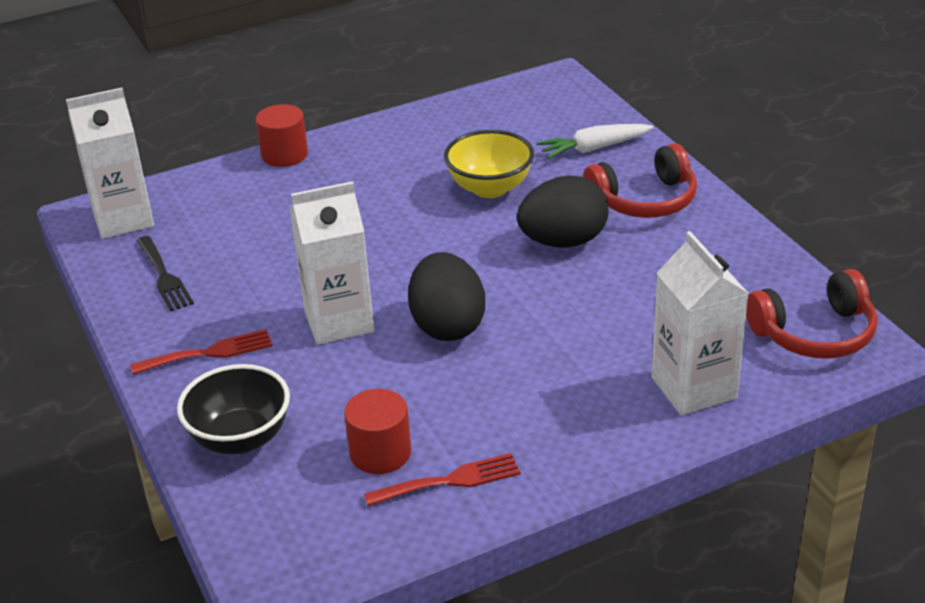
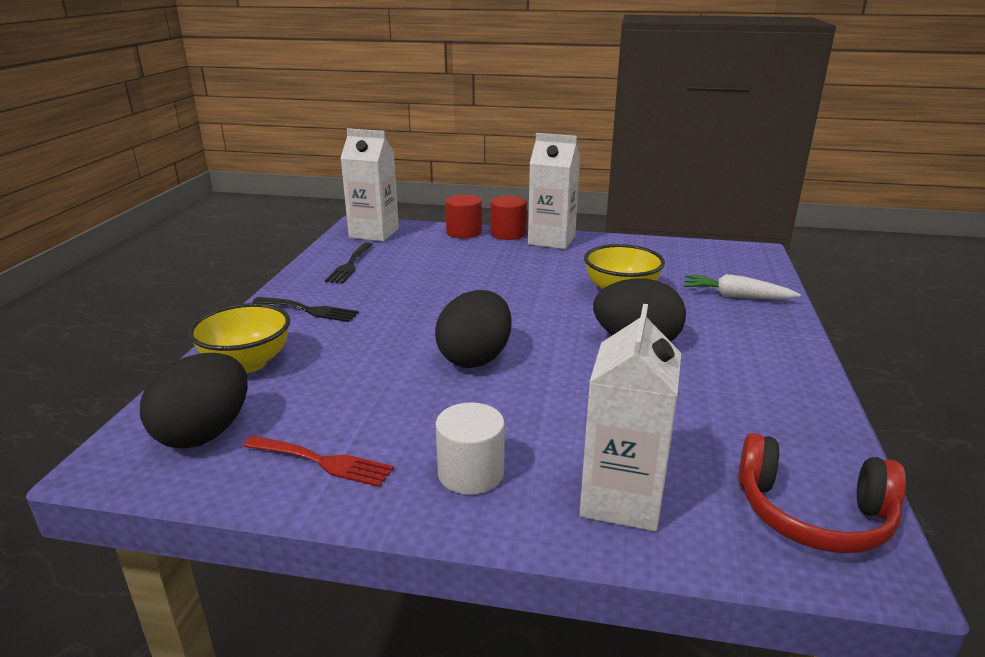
camera: 35 degrees right, 10 degrees down
red fork [130,329,272,375] -> black fork [252,297,359,322]
black bowl [177,364,290,454] -> yellow bowl [188,303,290,373]
white carton [290,181,374,345] -> white carton moved to [528,133,580,249]
red cylinder [344,389,411,474] -> red cylinder moved to [445,195,482,239]
red headphones [583,143,697,218] -> none
none -> black egg [140,353,248,449]
none -> white cylinder [436,402,505,495]

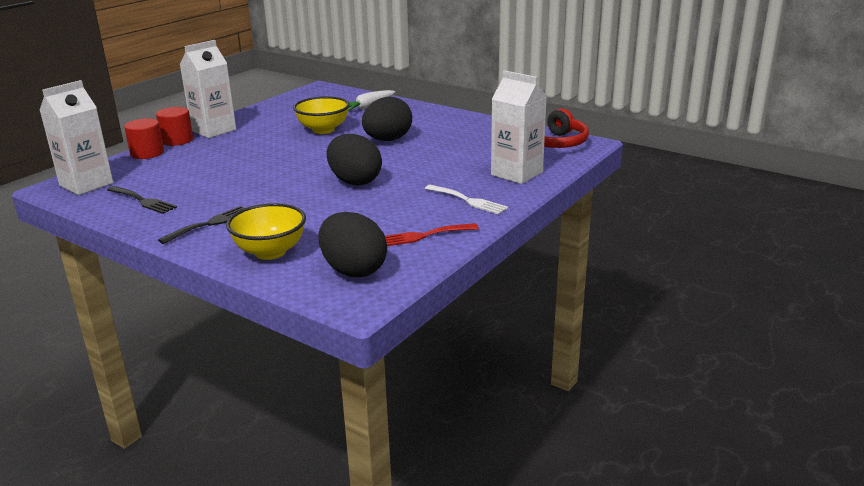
camera: 65 degrees left, 0 degrees up
red fork [243,436,394,487] -> red fork turned 150 degrees counterclockwise [385,223,479,246]
white cylinder [436,402,505,495] -> white fork [425,185,508,215]

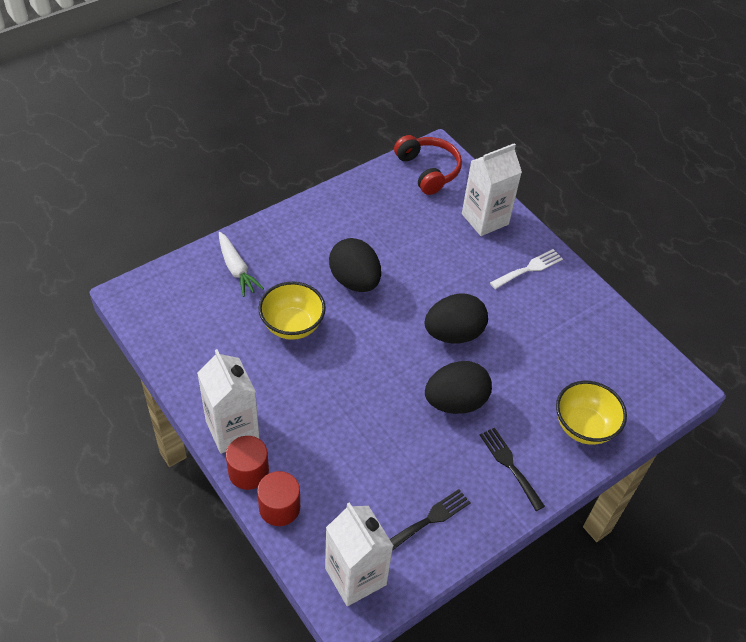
camera: 75 degrees left, 25 degrees up
black egg [318,212,387,277] -> black egg moved to [425,361,492,414]
red fork [385,223,479,246] -> none

